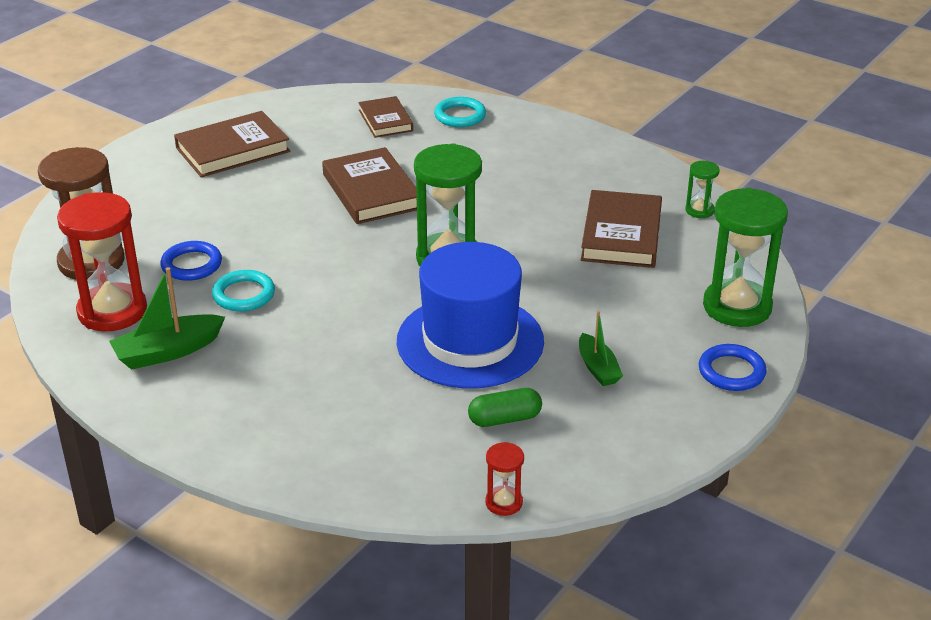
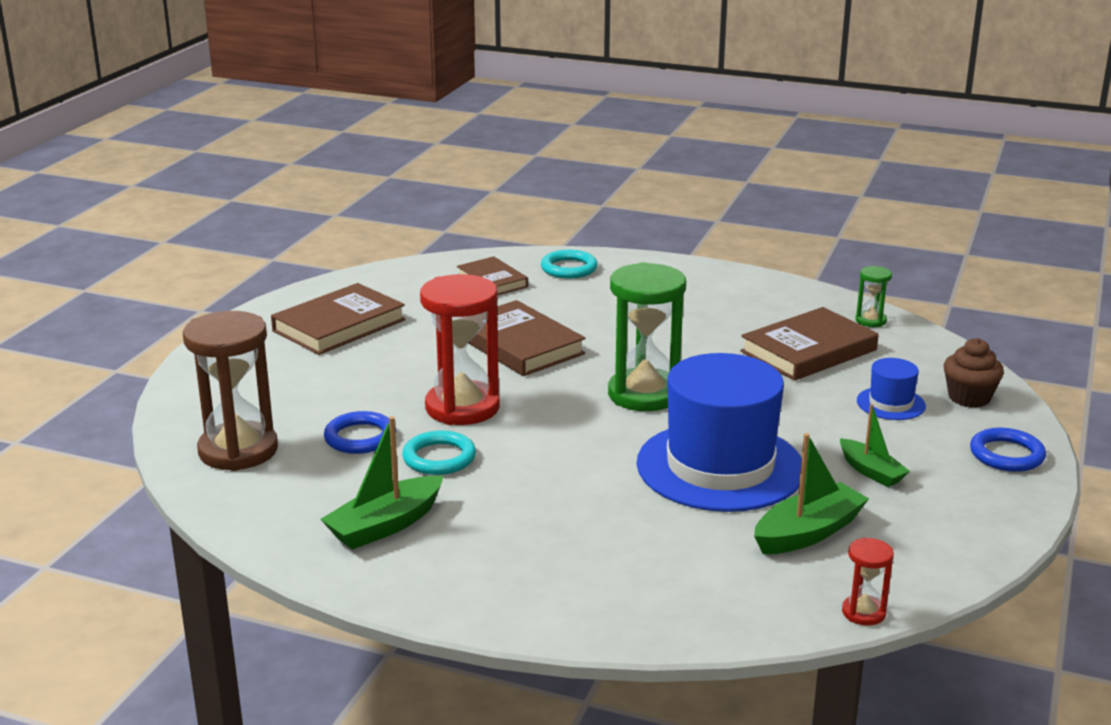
camera: 15 degrees left, 10 degrees down
red hourglass [57,192,147,331] -> red hourglass moved to [420,274,500,425]
green capsule [468,388,542,427] -> green boat [754,433,869,554]
brown book [581,190,662,268] -> brown book turned 60 degrees clockwise [740,307,879,381]
green hourglass [703,188,788,327] -> brown cupcake [944,338,1004,408]
none -> blue hat [857,358,926,420]

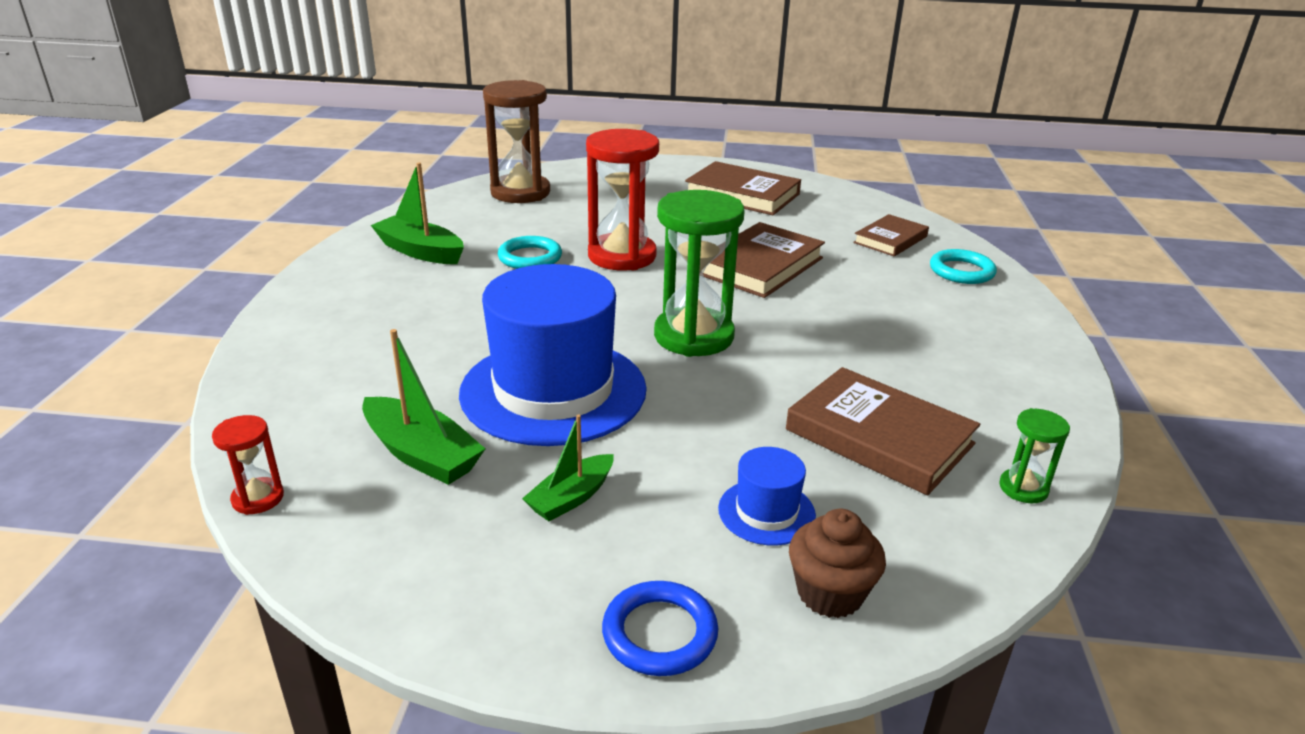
camera: 75 degrees right, 5 degrees up
blue ring [324,411,396,454] -> none

